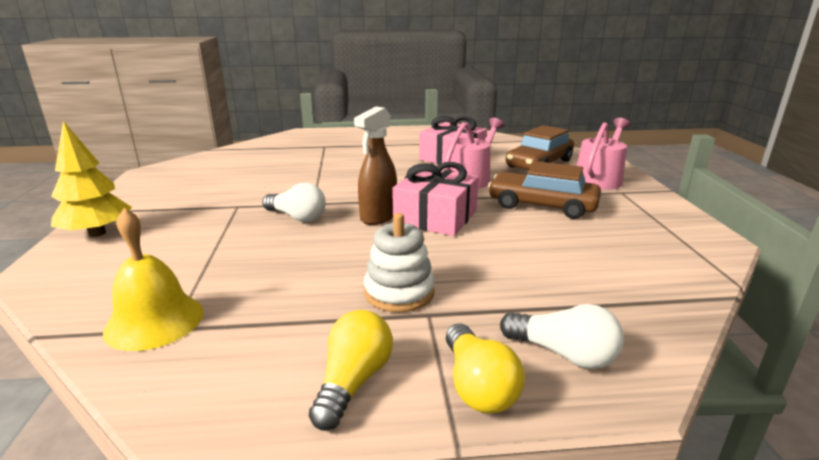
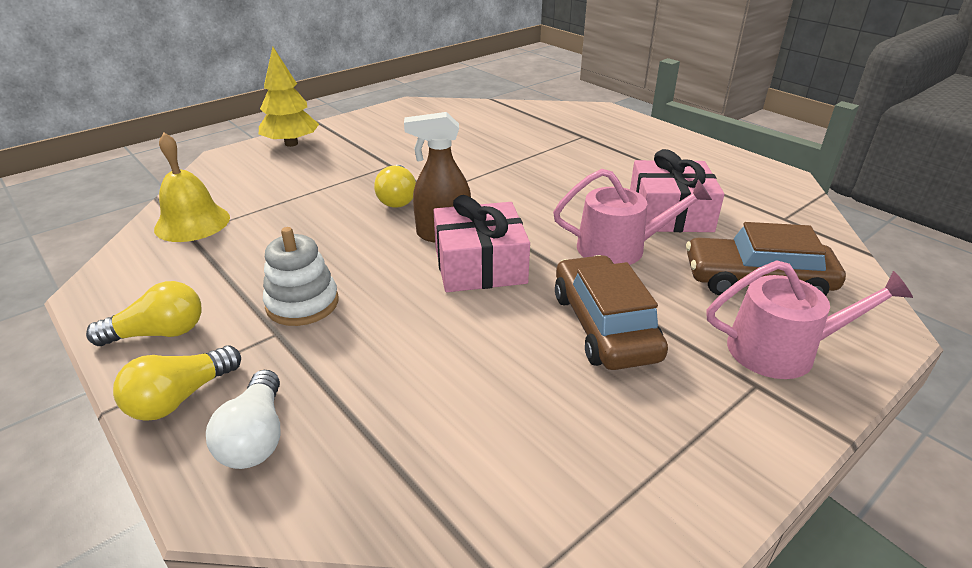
camera: 55 degrees right, 10 degrees up
white light bulb [262,183,326,222] -> yellow light bulb [374,165,416,208]

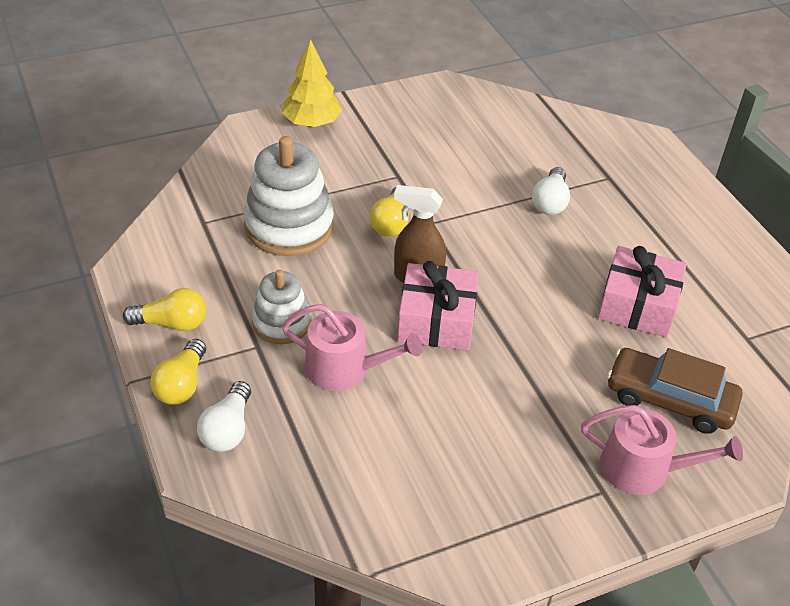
camera: 15 degrees right, 10 degrees up
yellow light bulb [113,345,241,421] -> yellow light bulb turned 45 degrees counterclockwise [150,339,206,405]
yellow bell [154,133,230,242] -> none
pink watering can [553,169,712,265] -> pink watering can moved to [282,304,422,391]
brown car [555,255,668,370] -> none
none -> white stacking toy [243,136,334,256]
none -> white light bulb [532,167,570,215]

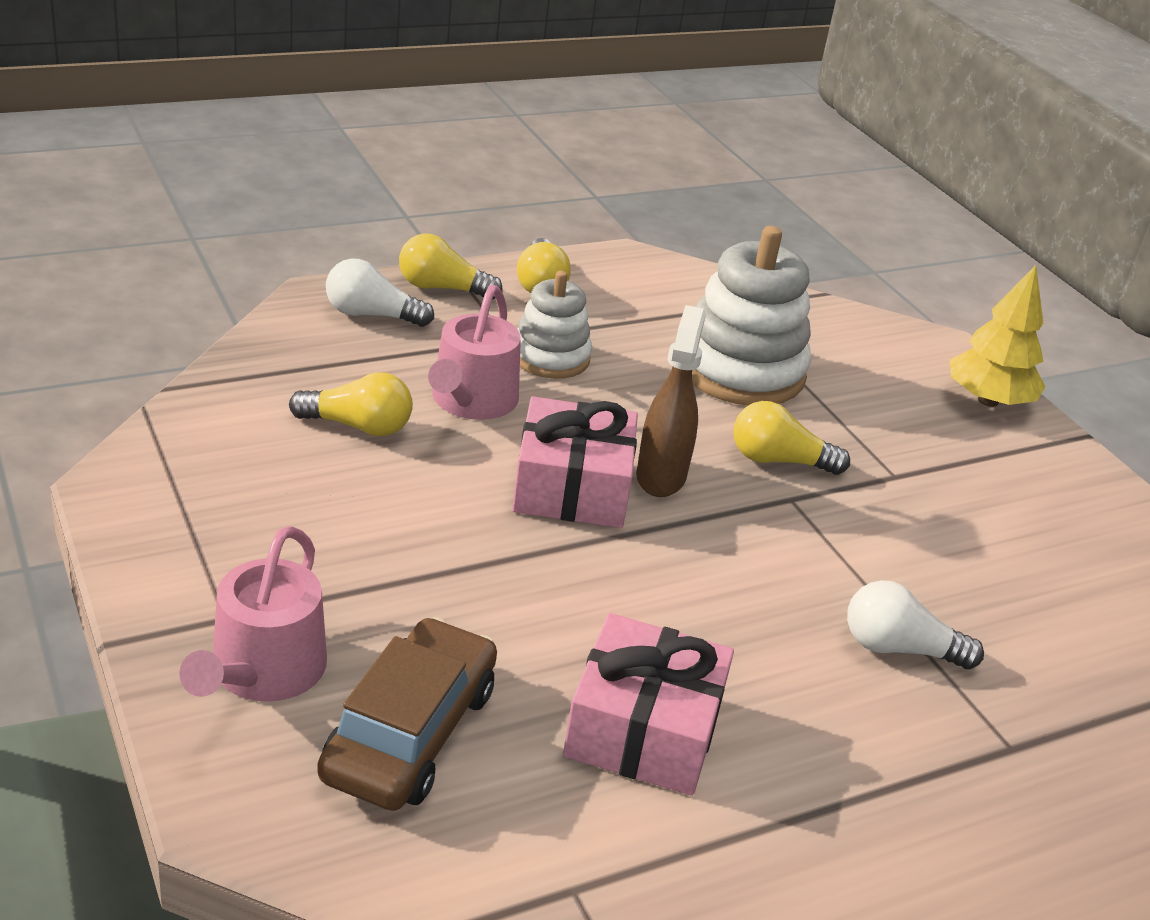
camera: 85 degrees right, 10 degrees down
none -> yellow light bulb [289,372,413,436]

